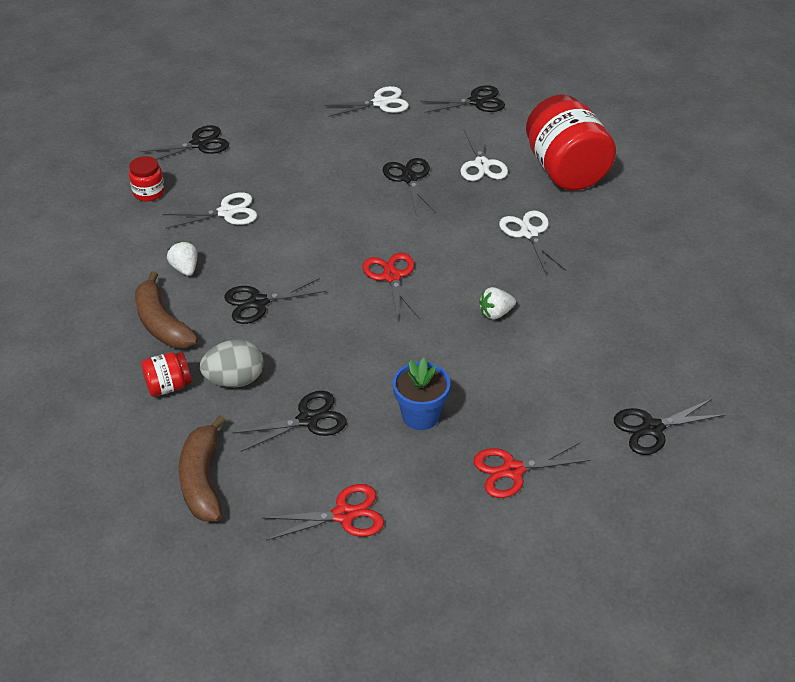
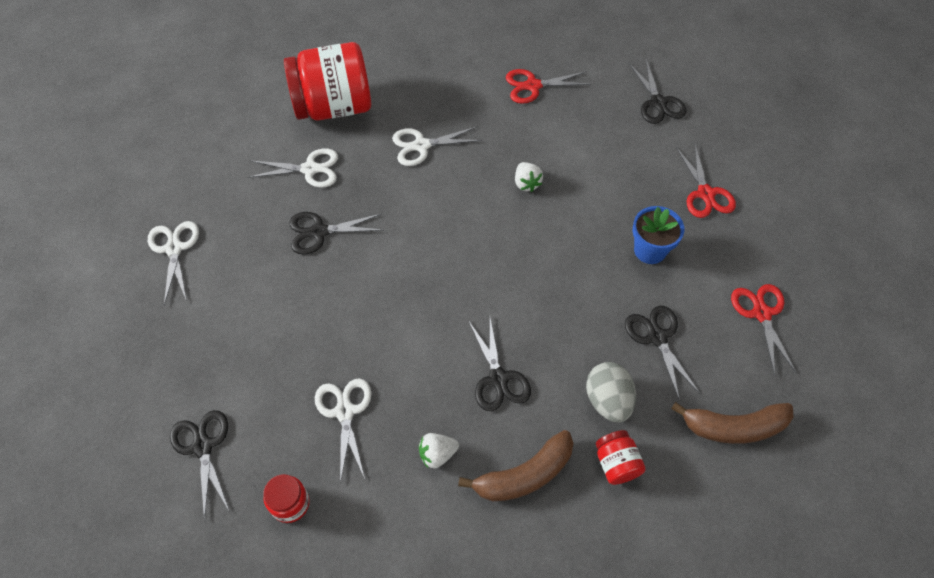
camera: 85 degrees left, 15 degrees up
red scissors [362,253,420,320] -> red scissors moved to [506,69,591,104]
black scissors [420,85,505,113] -> none

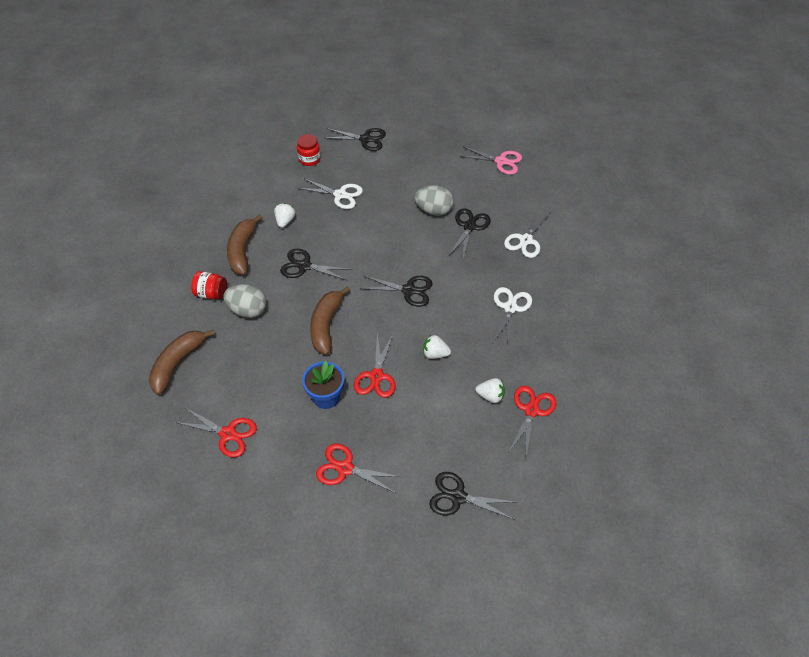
camera: 120 degrees right, 5 degrees down
white scissors [148,221,199,305] -> pink scissors [460,146,522,175]
red jar [284,42,371,120] -> none
black scissors [625,305,700,401] -> black scissors moved to [360,276,433,307]
none -> brown banana [310,286,350,355]
none -> red scissors [354,333,396,398]
none -> grey egg [415,185,454,216]
none -> white strawberry [475,378,505,403]

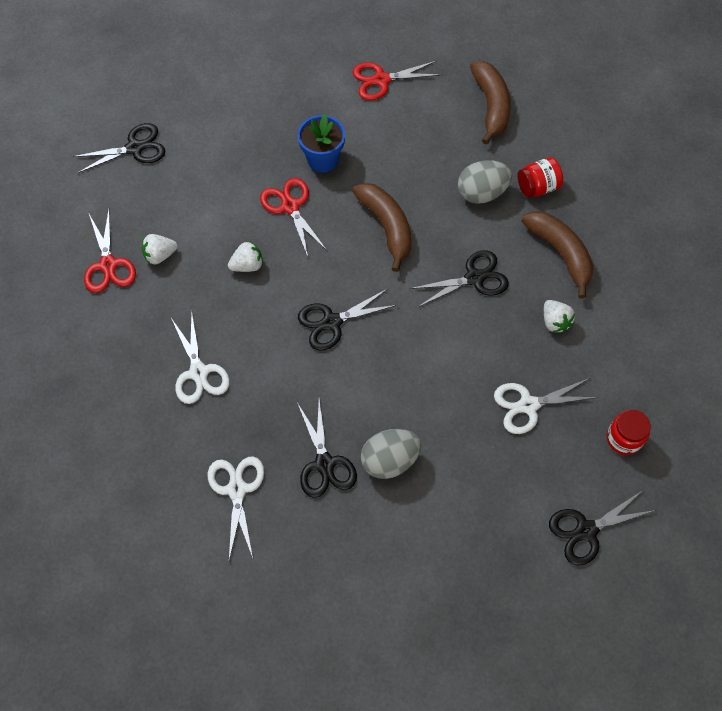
camera: 145 degrees right, 10 degrees up
red scissors [316,444,402,494] -> none
pink scissors [460,146,522,175] -> none

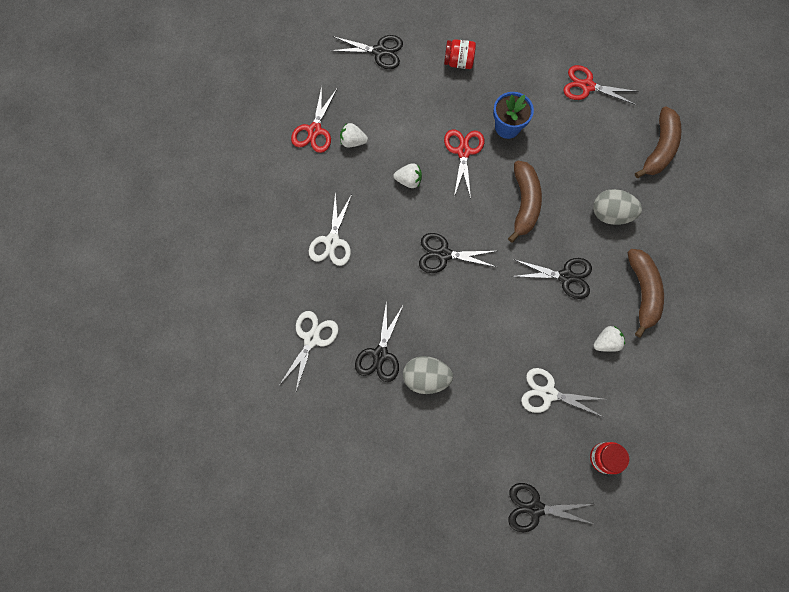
camera: 30 degrees right, 10 degrees up
red jar [517,157,563,197] -> red jar moved to [444,39,476,69]
white strawberry [544,300,575,333] -> white strawberry turned 120 degrees counterclockwise [593,326,625,352]

